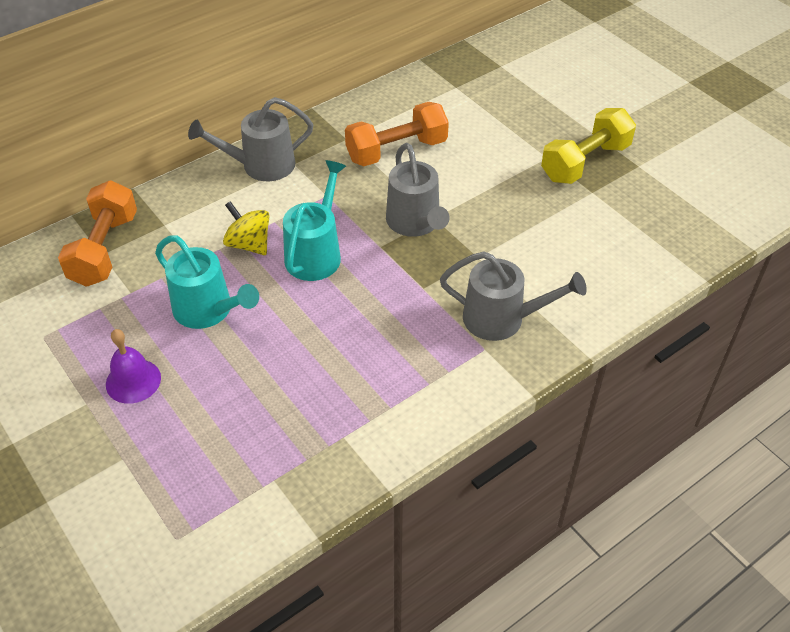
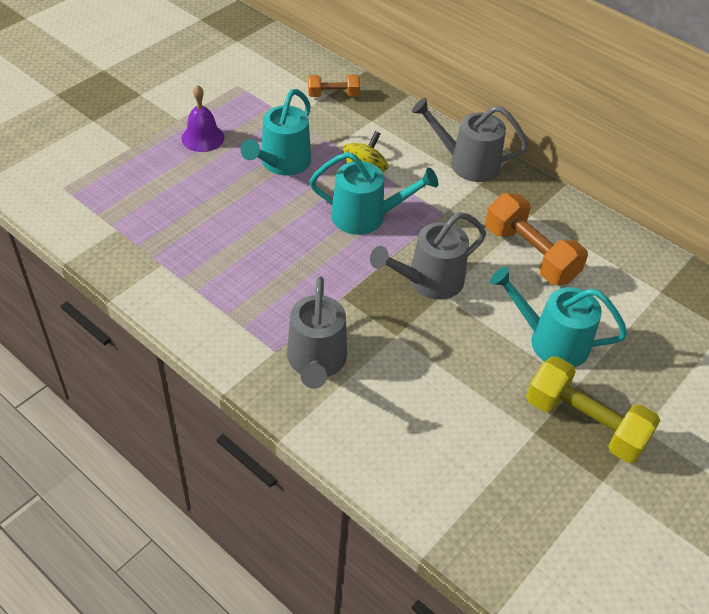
camera: 75 degrees right, 0 degrees up
orange dumbbell [58,180,137,287] -> orange dumbbell [308,75,360,97], size x0.57
grey watering can [188,97,313,181] -> grey watering can turned 45 degrees counterclockwise [412,98,528,182]
none -> turquoise watering can [490,267,627,367]

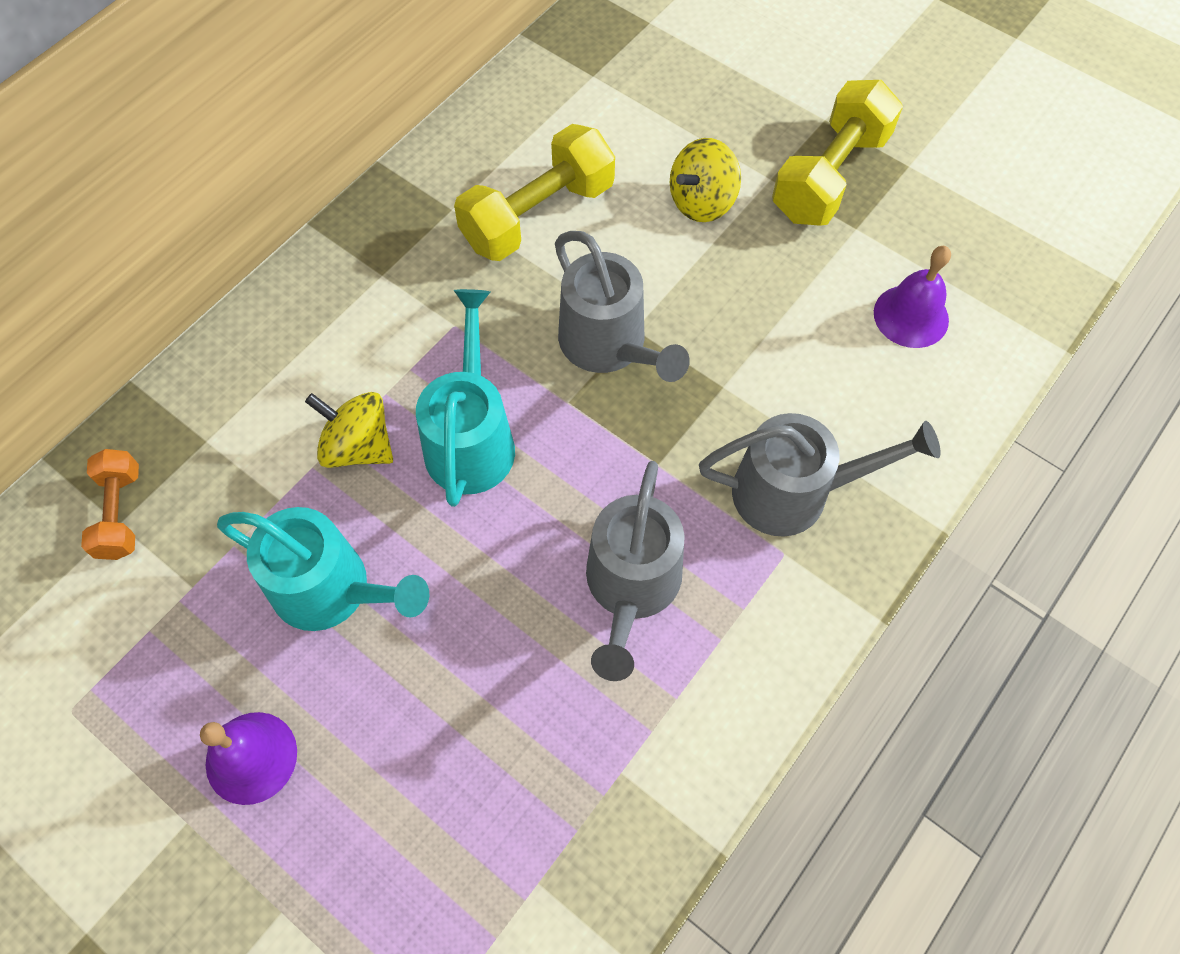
camera: 90 degrees left, 15 degrees up
grey watering can [412,98,528,182] -> grey watering can moved to [586,461,685,681]
orange dumbbell [485,193,588,285] -> yellow dumbbell [454,124,615,261]
turquoise watering can [490,267,627,367] -> yellow spinning top [670,138,741,222]
none -> purple bell [874,246,951,348]

